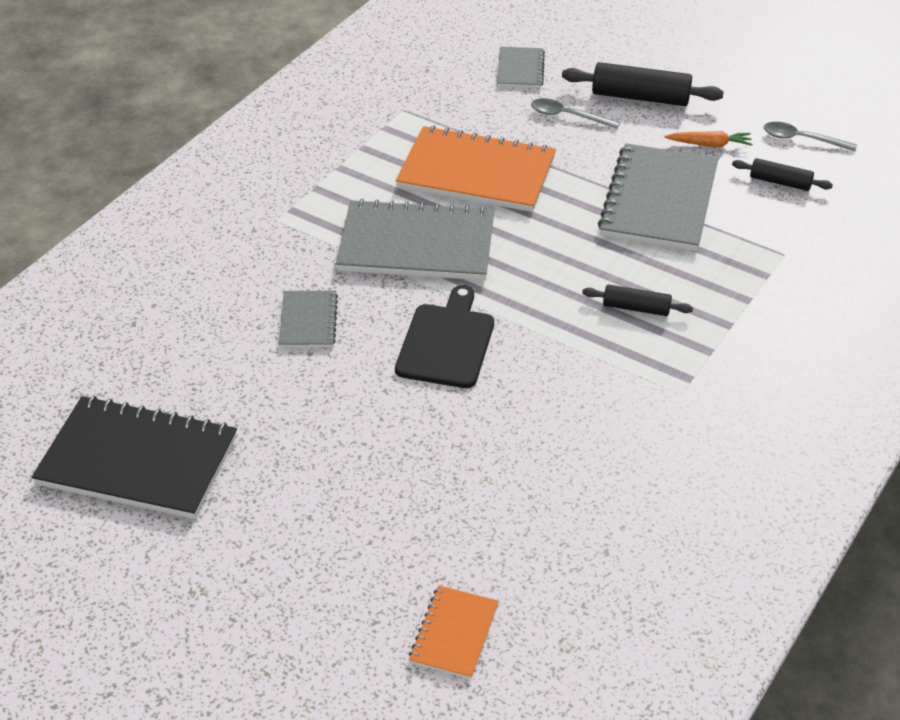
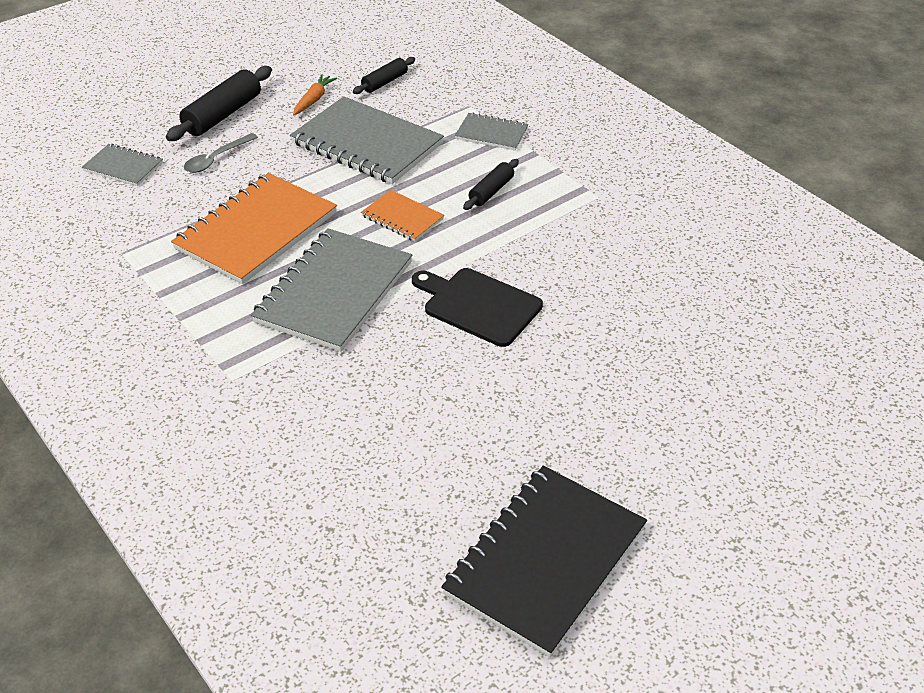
camera: 70 degrees left, 0 degrees up
grey notebook [279,291,338,348] -> grey notebook moved to [455,113,528,150]
orange notebook [409,586,499,679] -> orange notebook moved to [361,190,444,242]
grey spoon [764,122,857,151] -> none

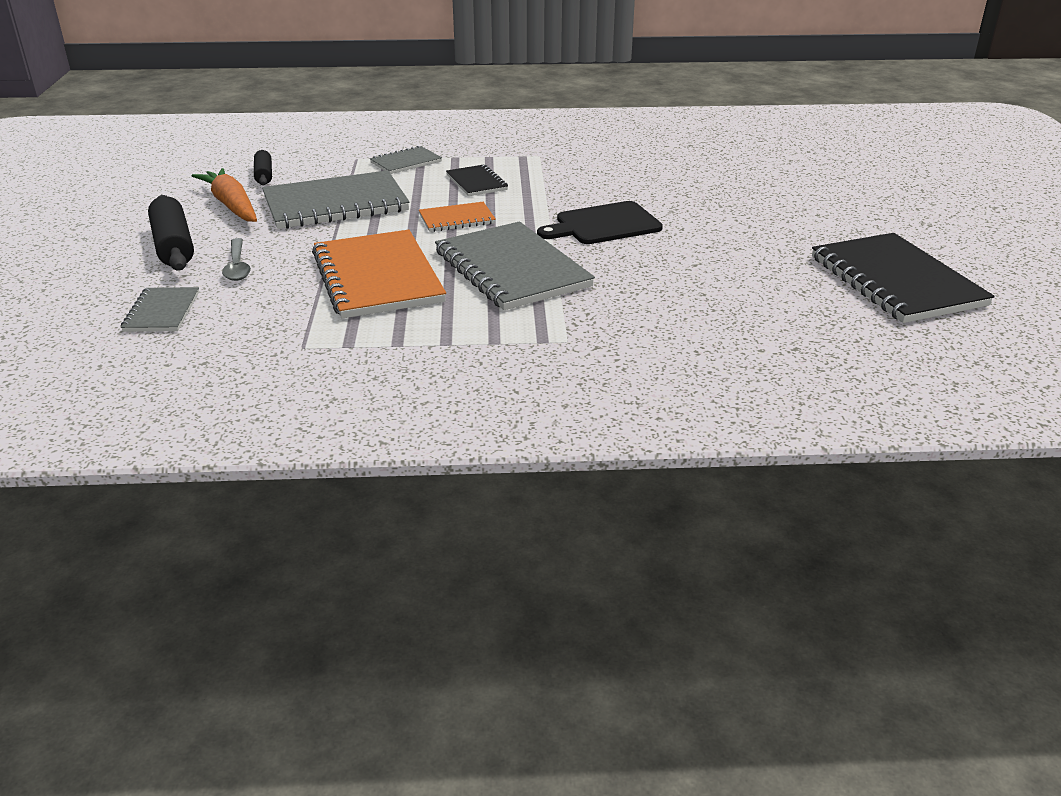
camera: 55 degrees left, 10 degrees down
grey notebook [82,144,163,186] -> grey notebook turned 60 degrees counterclockwise [121,287,199,332]
orange carrot [293,74,337,116] -> orange carrot [192,168,257,222], size x1.75
black rolling pin [463,159,519,210] -> black notebook [446,164,508,196]

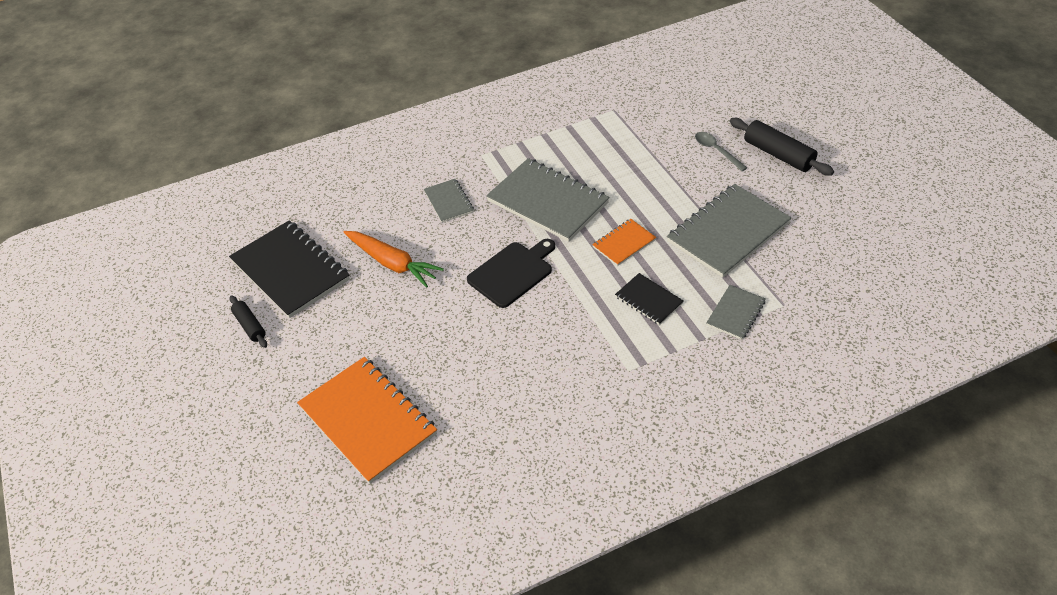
camera: 160 degrees right, 15 degrees up
grey notebook [121,287,199,332] -> grey notebook moved to [424,179,474,223]
orange carrot [192,168,257,222] -> orange carrot moved to [343,231,444,288]
black rolling pin [254,150,272,185] -> black rolling pin moved to [230,295,267,348]
orange notebook [312,230,446,319] -> orange notebook moved to [297,357,437,484]

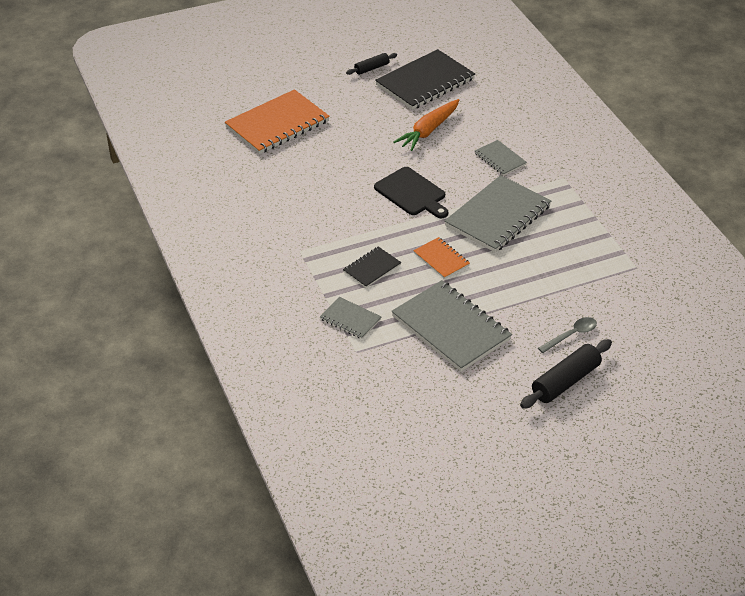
camera: 90 degrees right, 5 degrees down
grey notebook [424,179,474,223] -> grey notebook turned 75 degrees clockwise [475,140,527,176]

